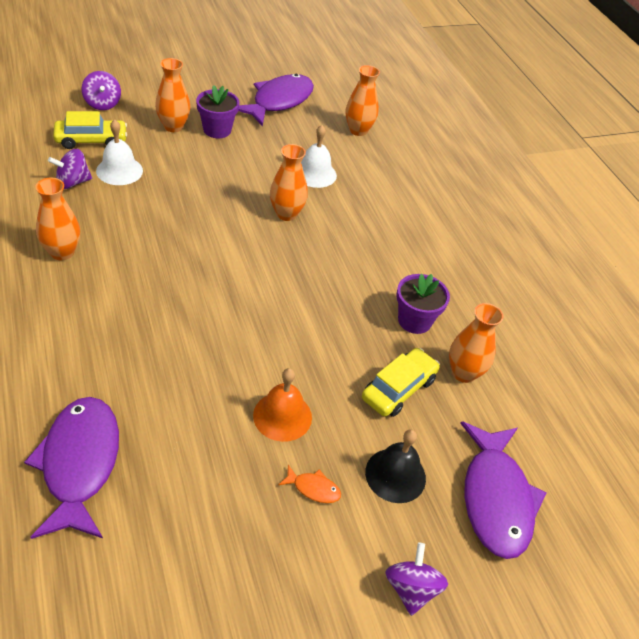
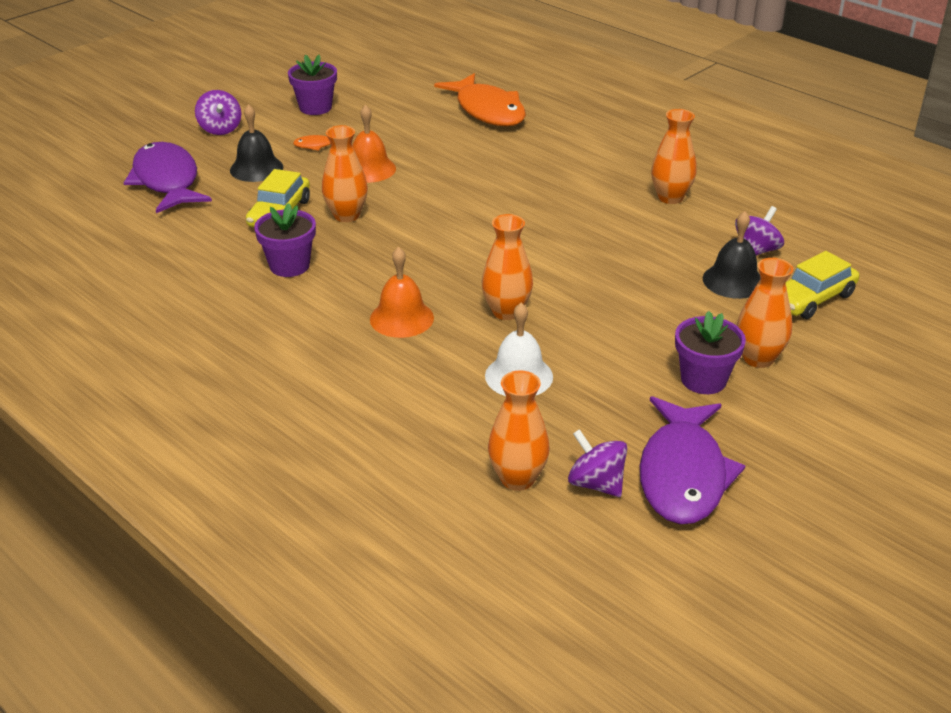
camera: 160 degrees right, 10 degrees down
purple fish [24,397,119,539] -> orange fish [434,73,526,126]
purple spinning top [82,71,121,110] -> purple spinning top moved to [568,429,627,497]
white bell [96,119,143,185] -> black bell [703,211,760,299]
orange vase [449,303,503,383] -> orange vase moved to [322,125,368,222]
none -> purple flower pot [288,55,337,115]
none -> orange bell [370,247,434,338]

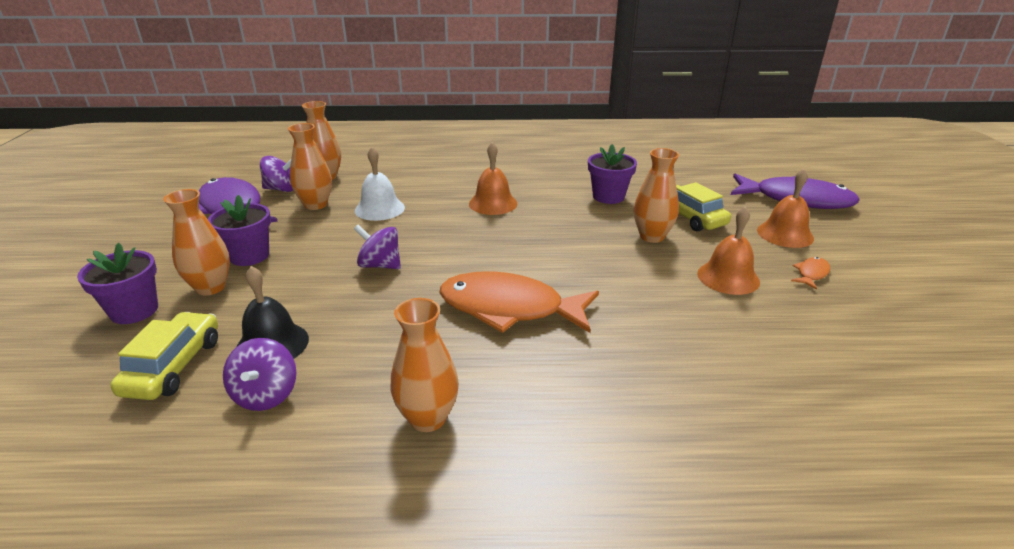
camera: 135 degrees right, 5 degrees down
purple spinning top [195,90,241,135] -> purple spinning top moved to [354,225,401,269]
black bell [230,104,283,182] -> orange bell [757,169,814,248]
purple flower pot [288,55,337,115] -> purple flower pot moved to [77,243,158,324]
orange fish [434,73,526,126] -> orange fish moved to [439,271,599,333]
orange vase [482,214,533,320] -> orange vase moved to [288,123,332,210]

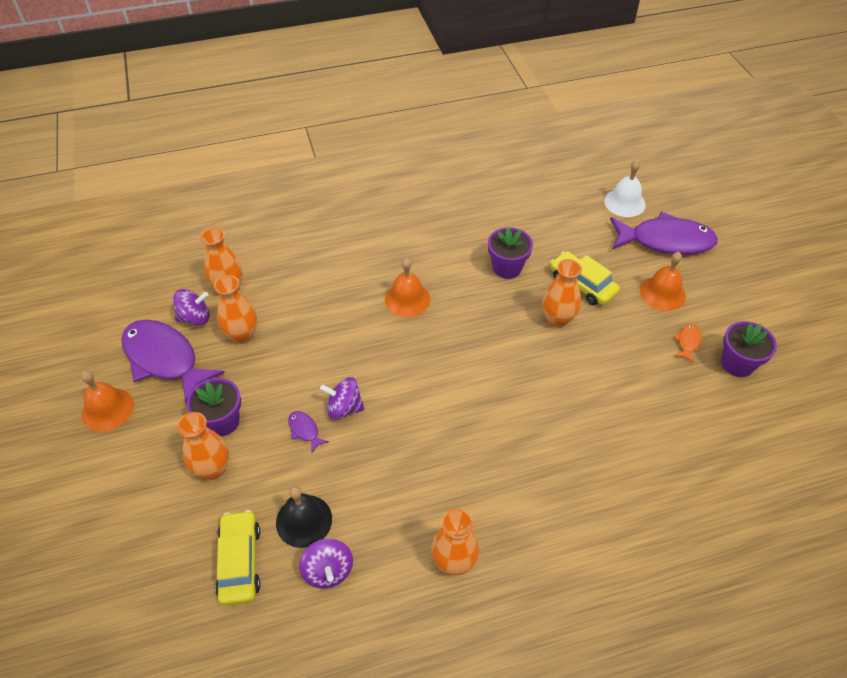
camera: 15 degrees left, 20 degrees up
purple flower pot [77,243,158,324] -> purple flower pot moved to [721,321,777,377]
white bell [355,147,405,221] -> white bell moved to [604,160,646,217]
orange fish [439,271,599,333] -> none
orange bell [697,206,760,295] -> orange bell moved to [81,371,134,432]
none -> purple fish [288,411,329,453]

